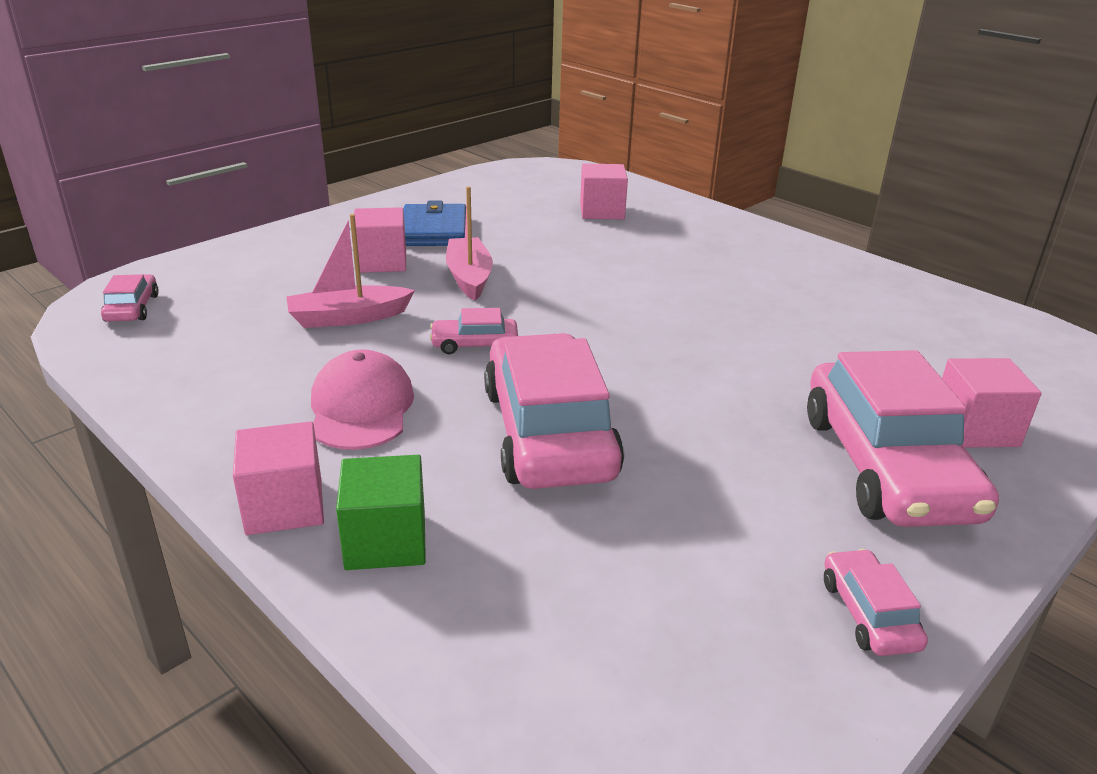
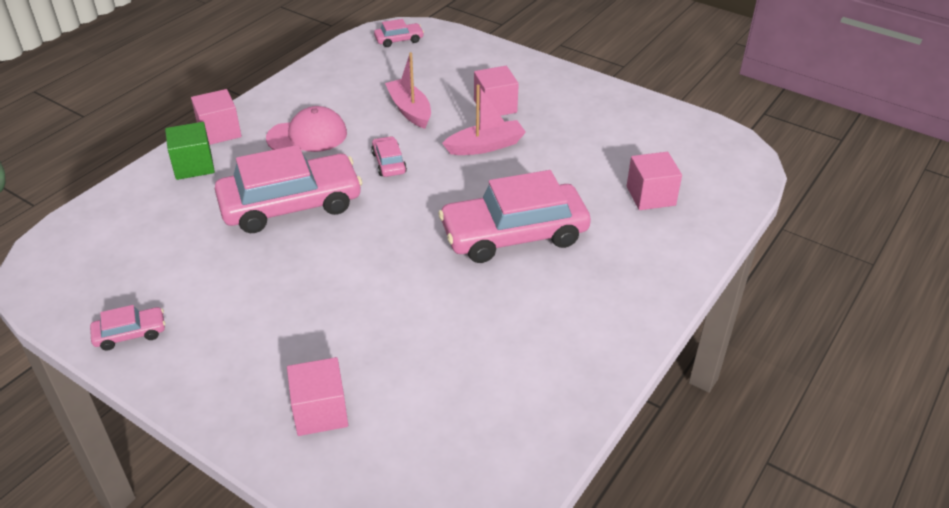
camera: 80 degrees right, 10 degrees up
blue wallet [404,201,466,246] -> none
pink car [807,350,999,527] -> pink car moved to [439,170,591,263]

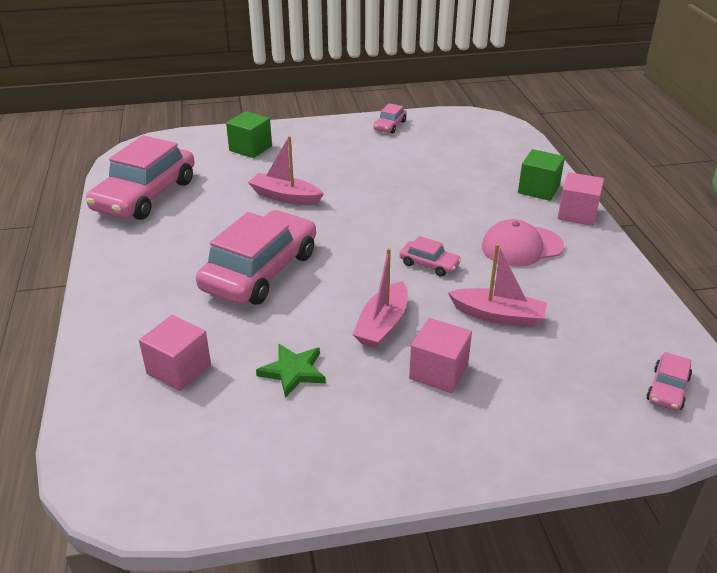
camera: 135 degrees right, 5 degrees down
pink car [215,145,362,233] -> pink car moved to [86,135,194,220]
pink cap [266,106,347,152] -> pink cap turned 45 degrees clockwise [482,219,564,267]
pink cube [287,357,348,436] -> green cube [226,111,272,158]
none -> pink boat [248,136,324,205]
none -> green star [256,344,326,398]

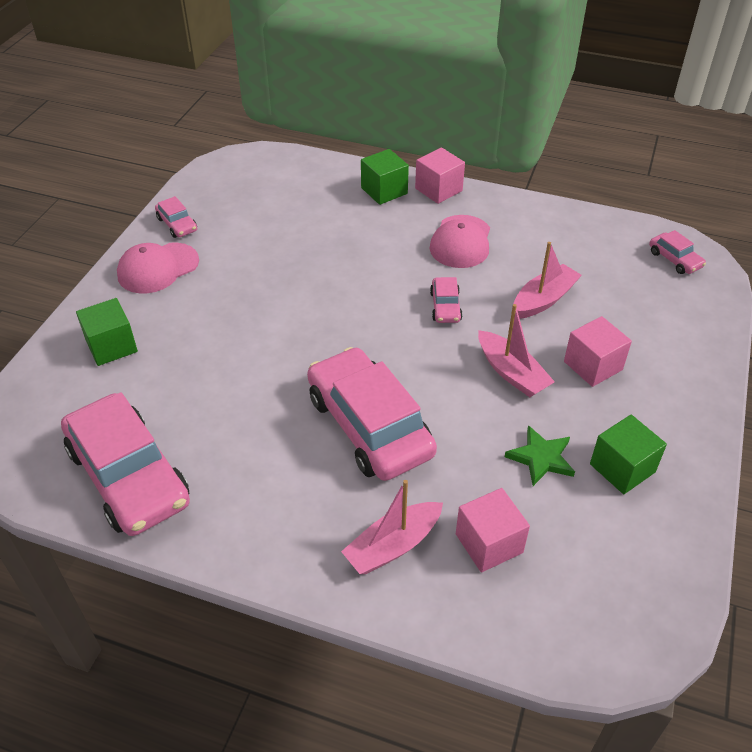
camera: 60 degrees left, 10 degrees up
pink boat [248,136,324,205] -> pink boat moved to [341,480,443,574]
pink car [399,236,462,277] -> pink car turned 120 degrees clockwise [430,277,463,323]
none -> pink cap [117,243,199,293]
none -> green cube [590,415,667,494]

